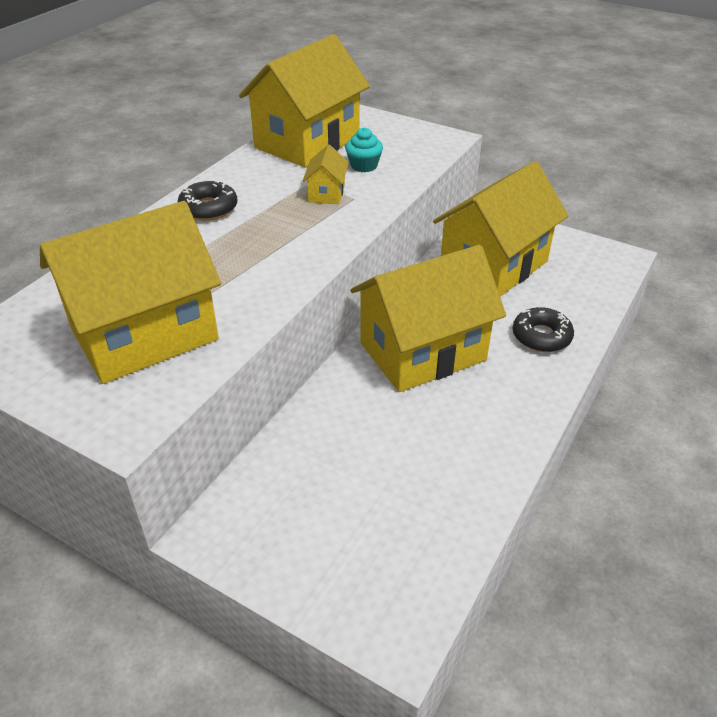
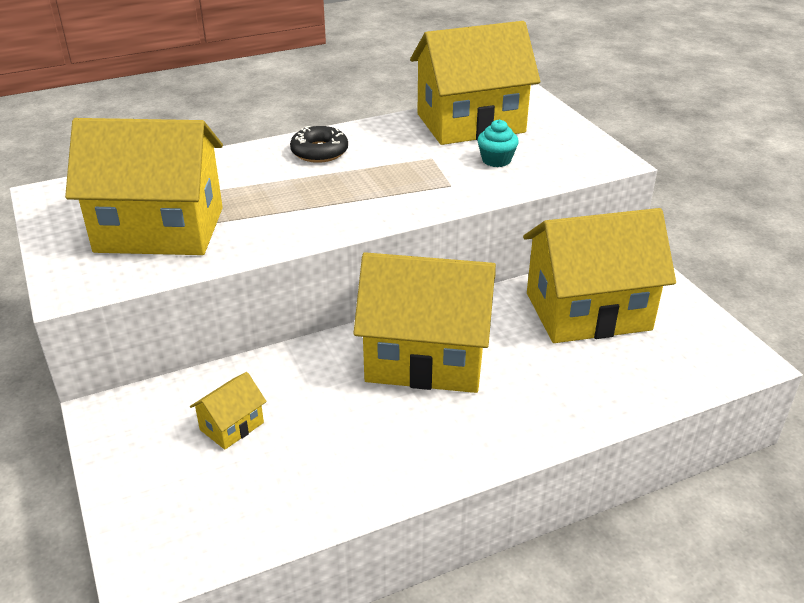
camera: 35 degrees right, 5 degrees down
yellow house [303,144,349,204] -> yellow house moved to [190,372,267,450]
black donut [513,307,574,352] -> none

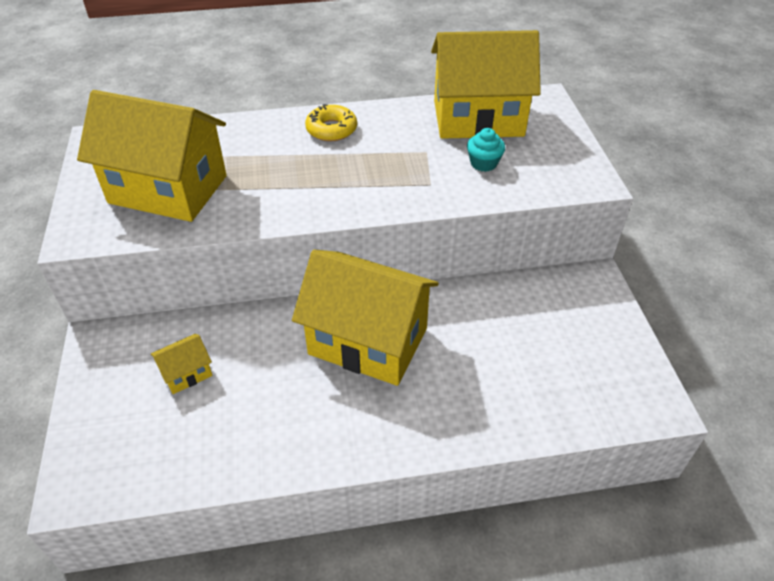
camera: 15 degrees right, 10 degrees up
black donut [290,126,348,163] -> yellow donut [305,104,357,141]
yellow house [523,208,676,343] -> none

